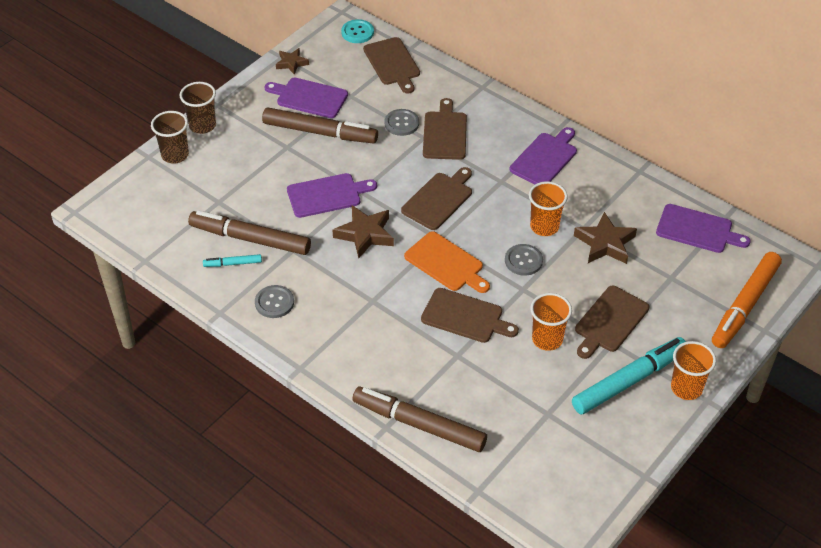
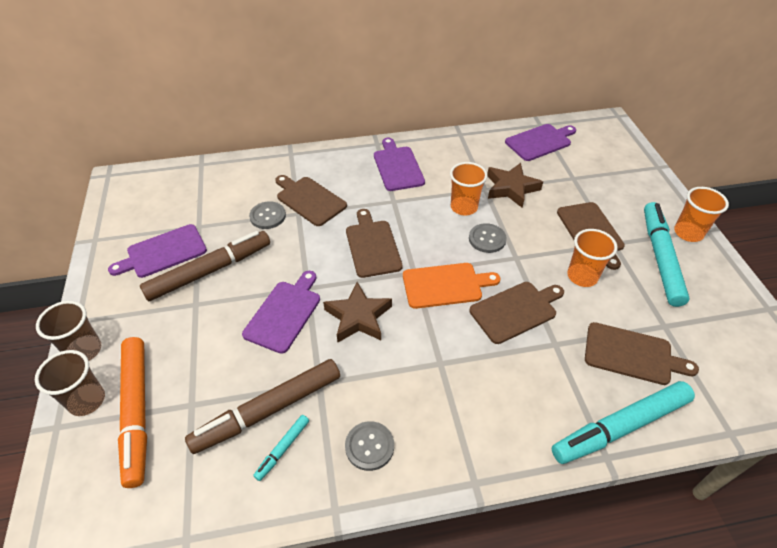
camera: 50 degrees left, 0 degrees up
brown star [276,48,309,75] -> none
turquoise button [341,19,374,43] -> none
brown marker [352,386,487,452] -> turquoise marker [552,381,695,464]
brown cutting board [363,37,420,94] -> brown cutting board moved to [585,322,699,385]
orange marker [712,252,782,348] -> orange marker moved to [118,337,147,488]

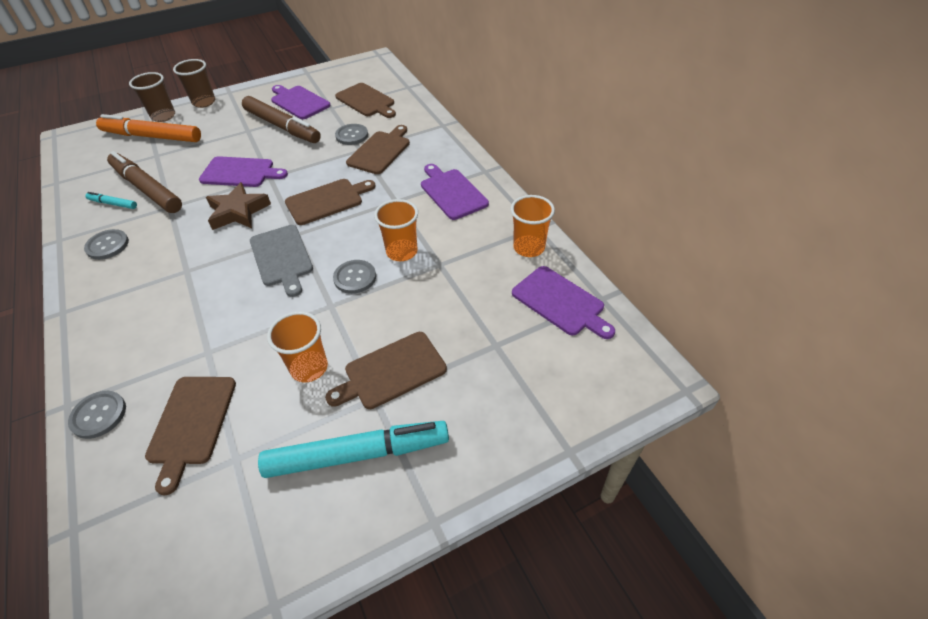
camera: 75 degrees right, 0 degrees up
orange marker [118,337,147,488] -> orange marker turned 45 degrees clockwise [96,114,201,142]
purple cutting board [374,138,425,191] -> purple cutting board turned 90 degrees counterclockwise [421,164,489,220]
orange cutting board [403,263,501,309] -> grey cutting board [250,225,313,297]
brown cutting board [469,282,564,344] -> brown cutting board moved to [335,83,396,118]
brown star [487,163,543,208] -> none
turquoise marker [552,381,695,464] -> grey button [68,391,126,439]
orange cup [674,187,729,242] -> orange cup moved to [511,195,555,257]

